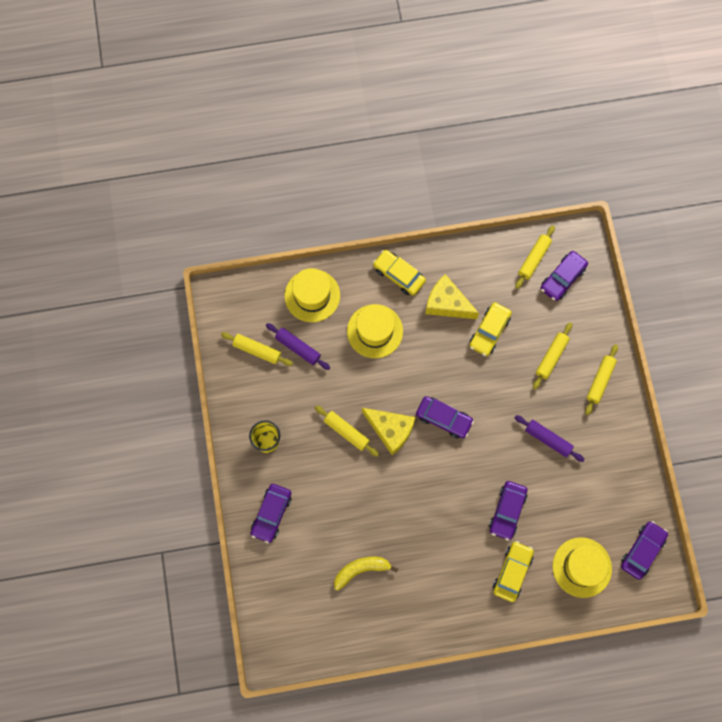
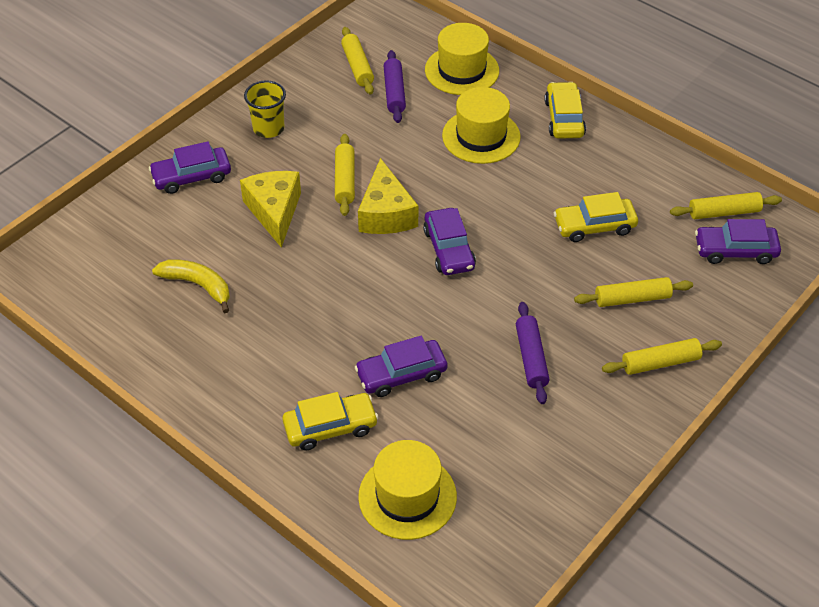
camera: 50 degrees right, 25 degrees down
yellow cheese [425,274,479,319] -> yellow cheese moved to [240,171,301,248]
purple car [621,521,668,580] -> none

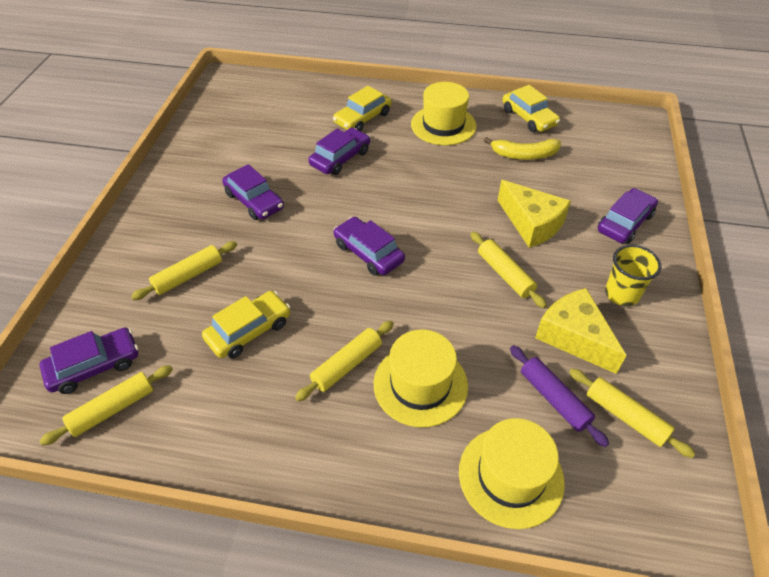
camera: 150 degrees right, 0 degrees up
yellow cheese [358,158,418,234] -> yellow cheese moved to [535,288,627,374]
yellow hat [358,440,457,540] -> yellow hat moved to [411,82,476,145]
purple rolling pin [516,302,549,404] -> purple car [222,164,284,220]
yellow car [544,82,586,139] -> yellow car moved to [502,85,560,132]
yellow rolling pin [602,338,722,375] -> yellow rolling pin moved to [295,321,394,401]

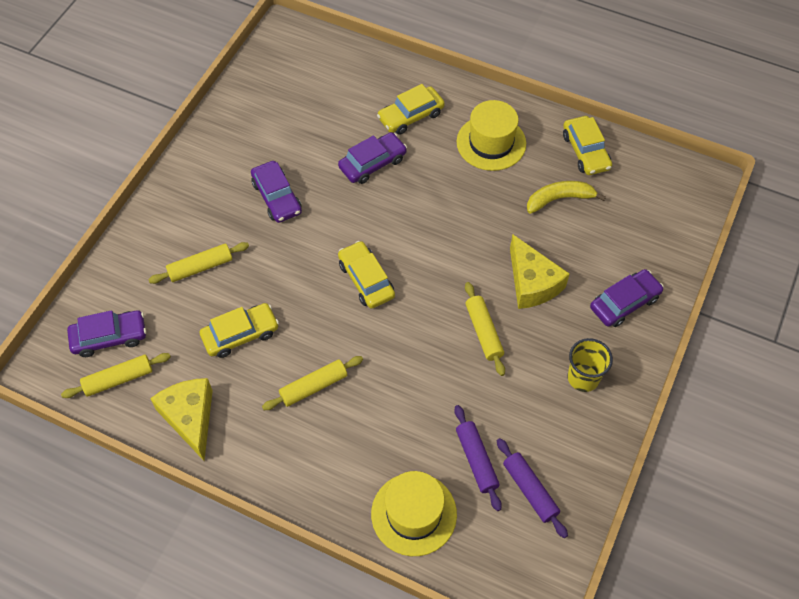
camera: 15 degrees right, 10 degrees up
purple car [334,217,405,276] -> yellow car [338,241,395,309]
yellow hat [374,330,468,427] -> none
yellow banana [484,137,561,160] -> yellow banana turned 150 degrees clockwise [527,181,606,214]
yellow cheese [535,288,627,374] -> yellow cheese moved to [150,378,213,461]
yellow rolling pin [569,368,696,458] -> purple rolling pin [497,438,568,538]

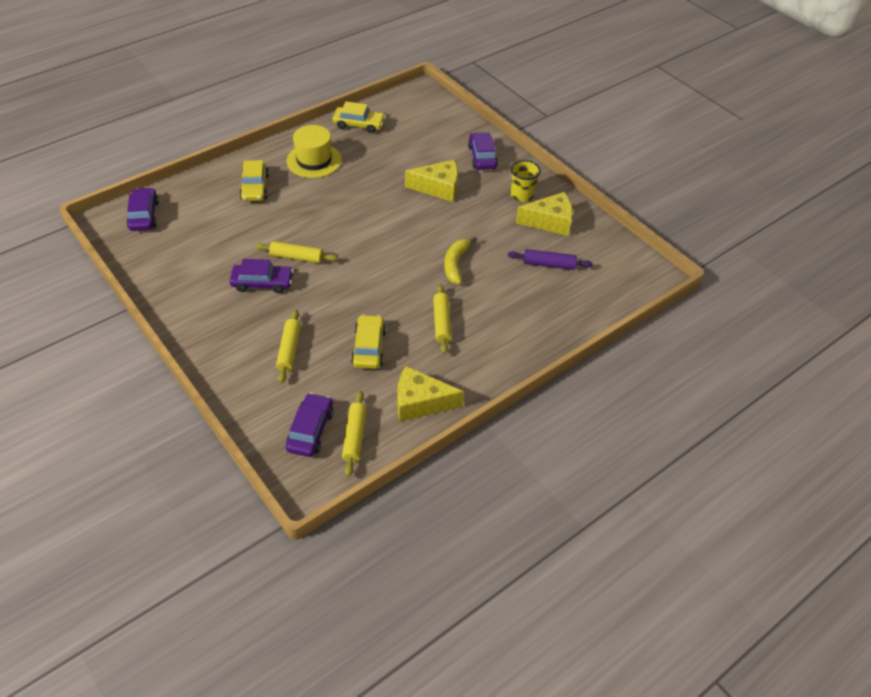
camera: 65 degrees left, 10 degrees down
purple car [338,132,407,184] -> purple car moved to [126,187,159,231]
yellow car [338,241,395,309] -> none
yellow hat [371,471,457,556] -> none
yellow rolling pin [465,282,505,376] -> yellow rolling pin moved to [255,241,338,263]
purple rolling pin [497,438,568,538] -> none
yellow banana [527,181,606,214] -> yellow banana moved to [444,237,477,284]
none -> yellow cheese [516,192,573,236]

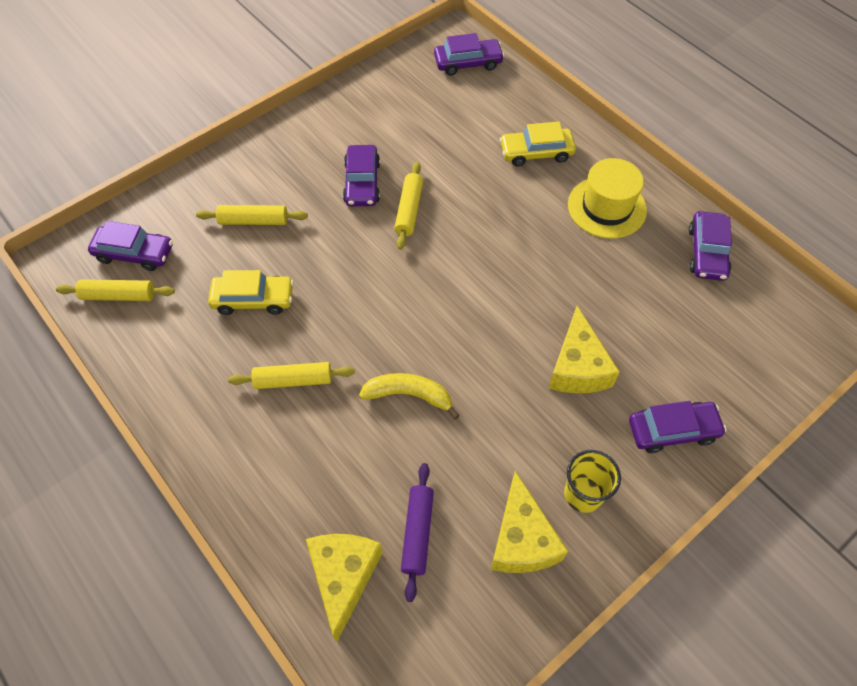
camera: 90 degrees right, 10 degrees up
yellow car [333,101,386,133] -> purple car [689,211,732,281]
yellow cheese [397,366,464,422] -> yellow cheese moved to [306,534,383,642]

